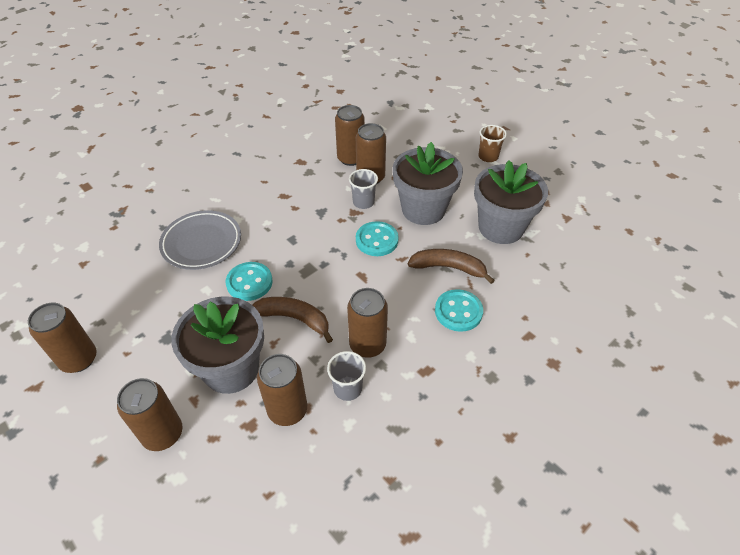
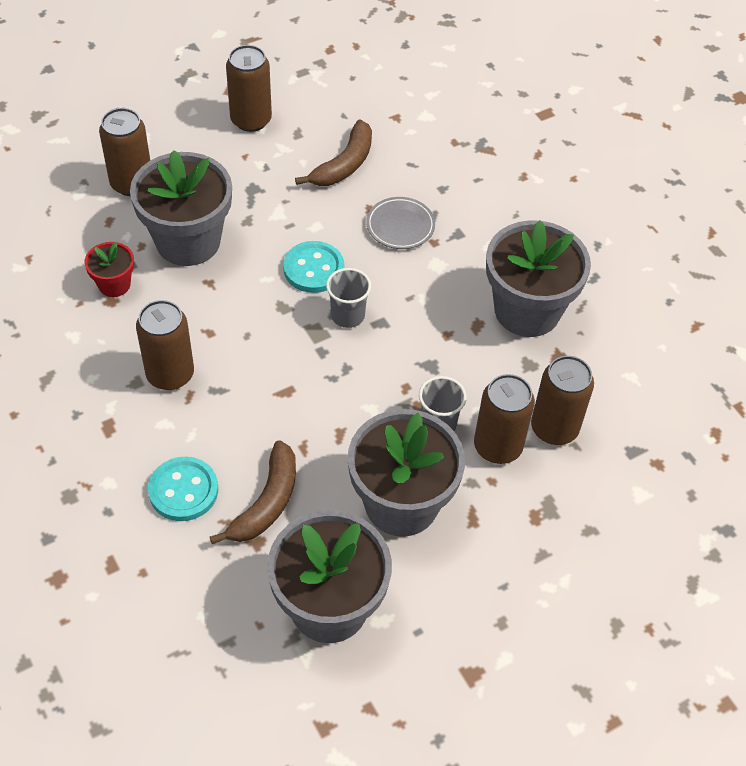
camera: 100 degrees right, 5 degrees up
grey plate [159,210,241,270] -> grey plate [366,197,435,249], size x0.63
brown banana [253,297,333,343] -> brown banana moved to [295,120,372,186]
brown can [257,354,307,426] -> red flower pot [85,242,134,297]
grey cup [327,351,366,401] -> grey cup moved to [326,268,371,328]
turquoise button [356,221,399,256] -> none
brown cup [478,125,507,162] -> none
none -> grey flower pot [486,220,591,337]

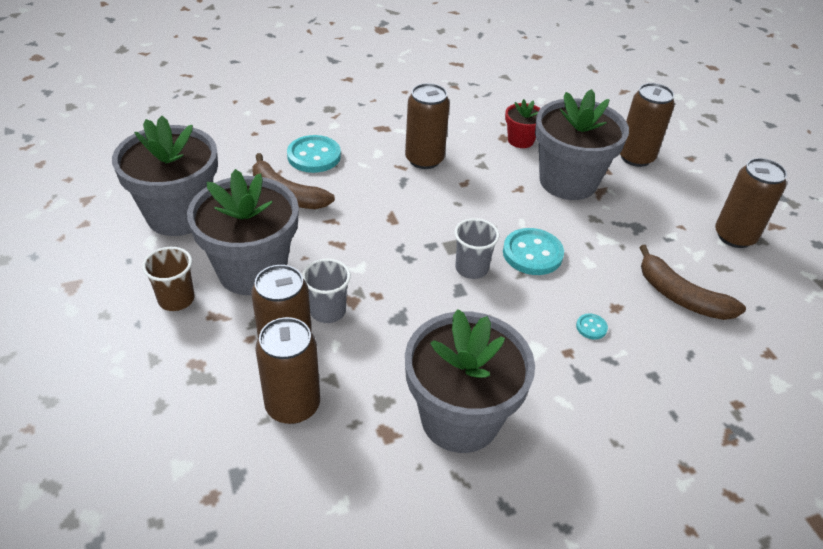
camera: 100 degrees right, 10 degrees down
grey plate [366,197,435,249] -> turquoise button [576,313,608,340]
none -> brown cup [142,247,195,311]

